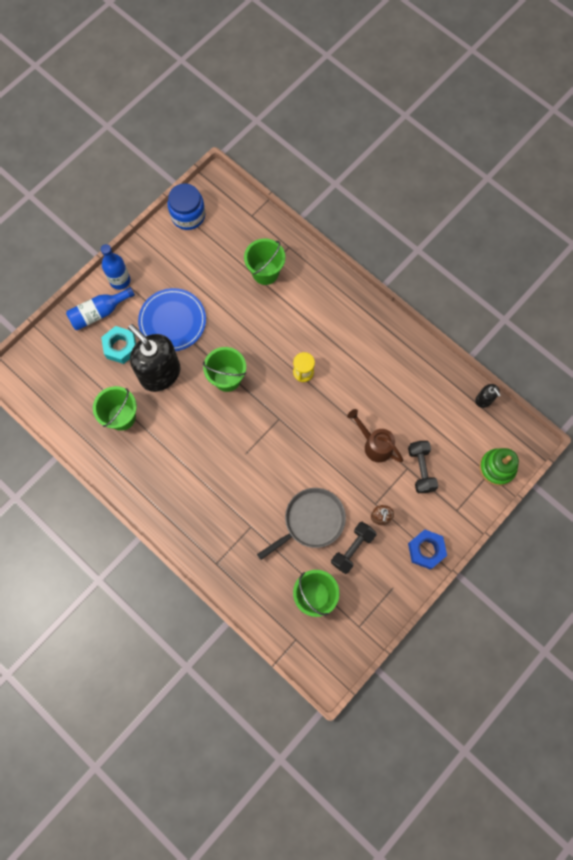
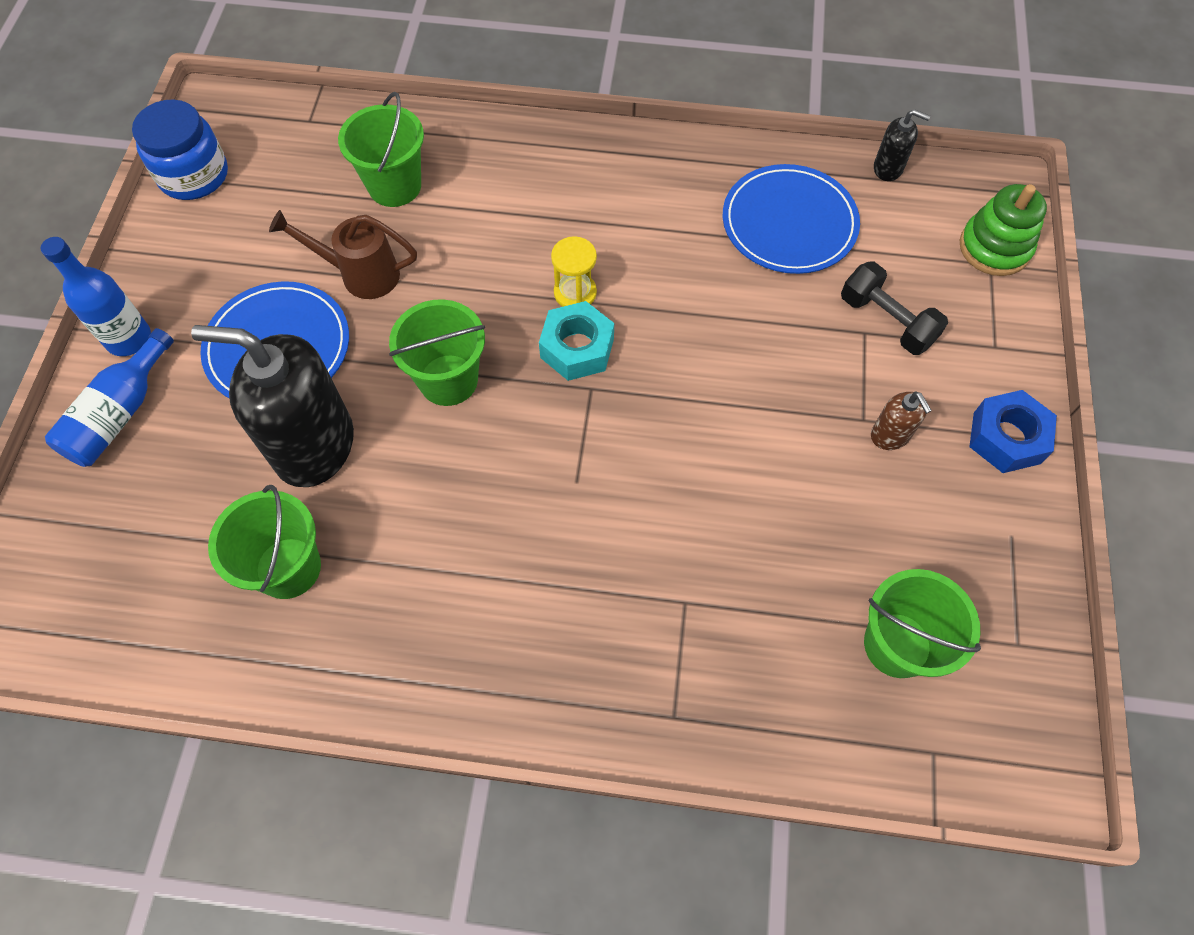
camera: 35 degrees left, 10 degrees down
turquoise nut [101,326,136,364] -> turquoise nut moved to [539,301,614,381]
grey pan [257,488,346,560] -> none
black dumbbell [331,522,377,574] -> none
brown watering can [347,409,403,462] -> brown watering can moved to [269,210,417,299]
none -> blue plate [723,164,860,274]

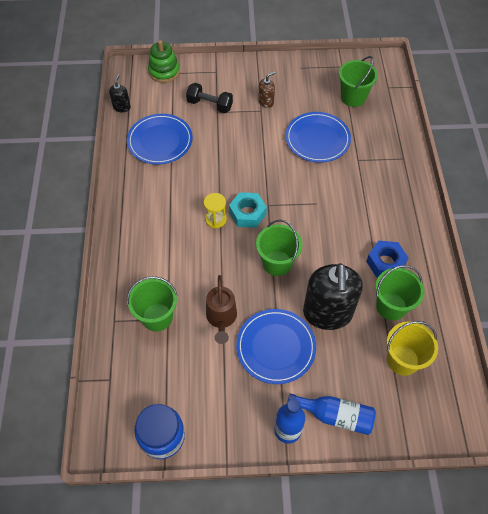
camera: 100 degrees left, 5 degrees down
black dumbbell [841,262,948,355] -> black dumbbell turned 75 degrees clockwise [186,83,233,113]
blue nut [969,390,1057,473] -> blue nut moved to [366,241,409,277]
none -> blue plate [285,112,351,163]
none -> yellow bucket [387,321,438,376]

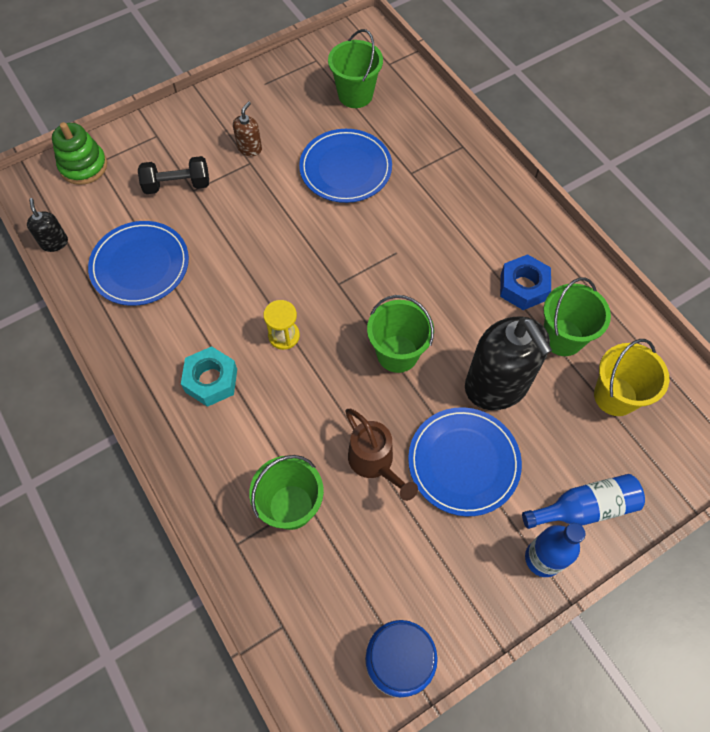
camera: 30 degrees left, 5 degrees up
turquoise nut [229,192,267,228] -> turquoise nut moved to [181,346,237,407]

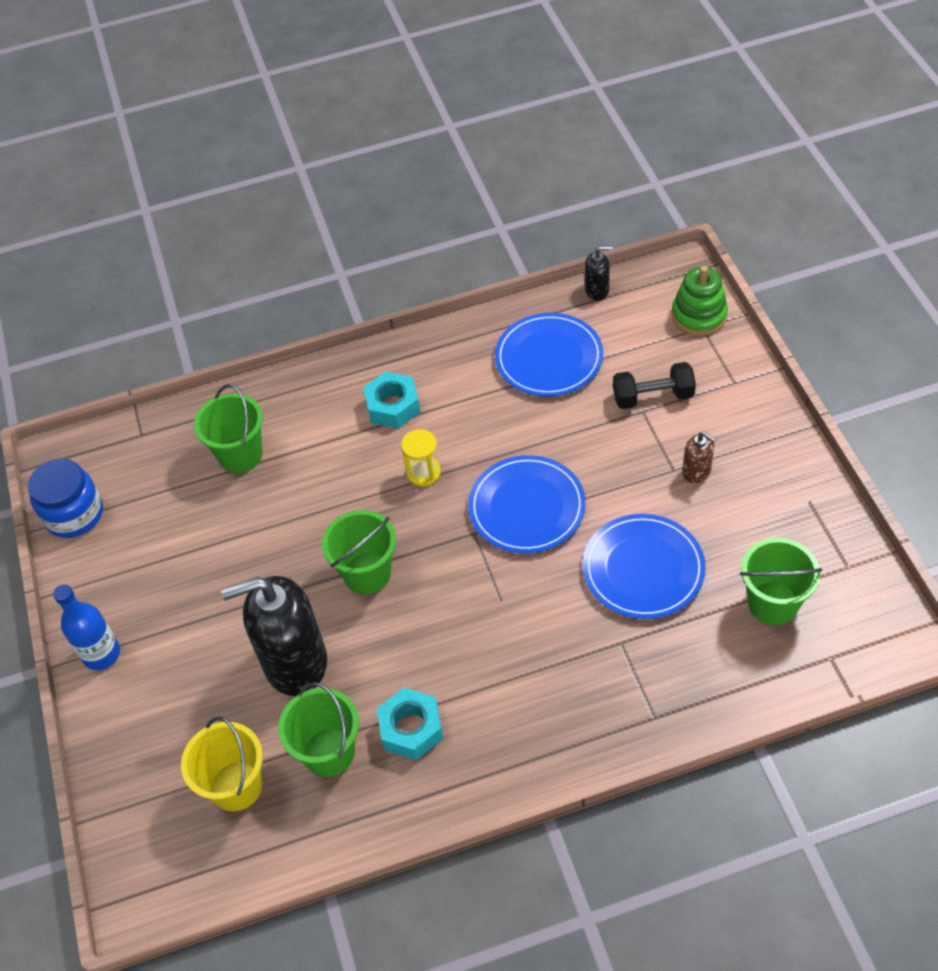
camera: 110 degrees right, 10 degrees down
black dumbbell [138,156,209,194] -> black dumbbell turned 75 degrees clockwise [613,362,696,409]
brown watering can [346,409,418,501] -> none
blue plate [408,407,522,516] -> blue plate moved to [468,455,586,553]
blue nut [500,254,551,310] -> turquoise nut [377,687,443,760]
blue bottle [522,474,645,529] -> none

